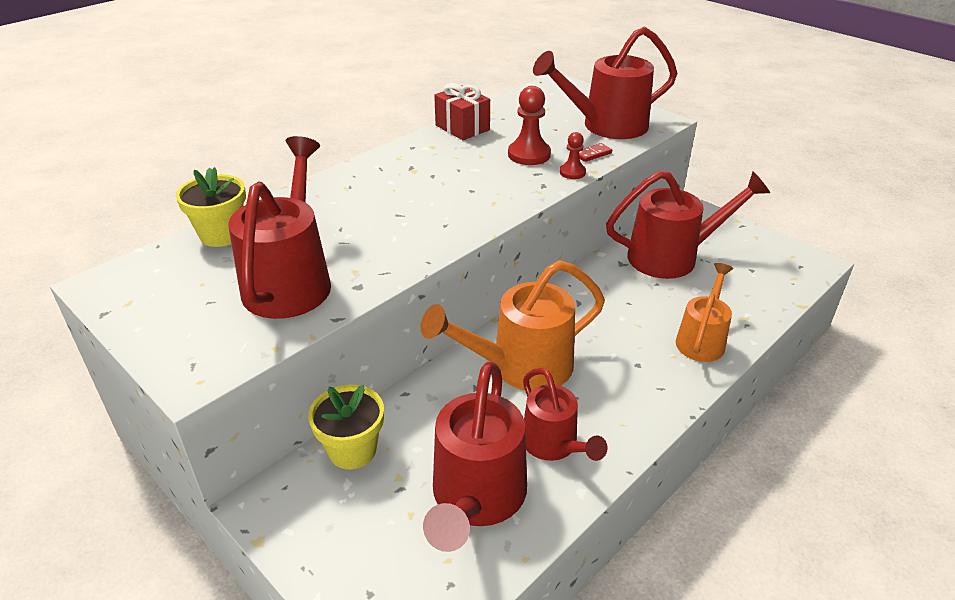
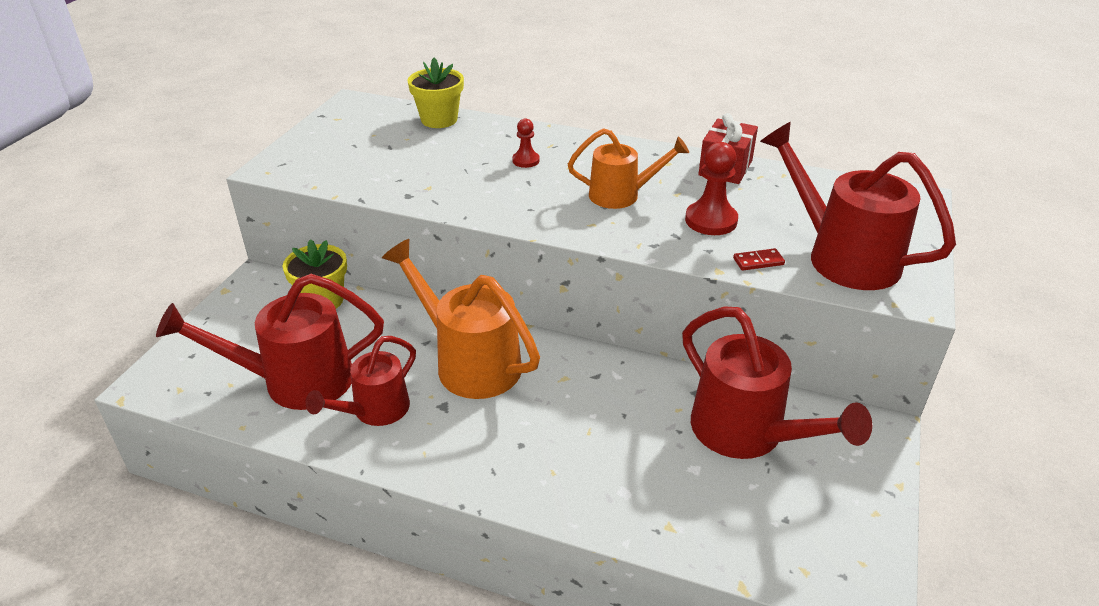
camera: 65 degrees right, 0 degrees up
red watering can [229,136,331,319] -> none
red pawn [560,132,586,179] -> red pawn moved to [512,118,540,168]
red domino [579,143,612,162] -> red domino turned 45 degrees counterclockwise [733,248,785,271]
orange watering can [676,263,733,362] -> orange watering can moved to [568,128,689,209]

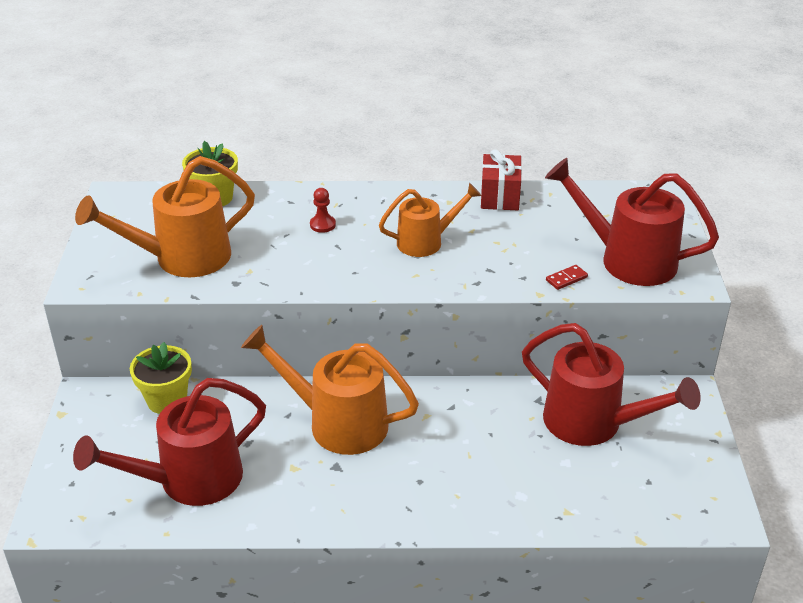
camera: 20 degrees left, 0 degrees up
red watering can [305,336,416,426] -> none
red pawn [685,142,738,235] -> none
none -> orange watering can [75,156,255,277]

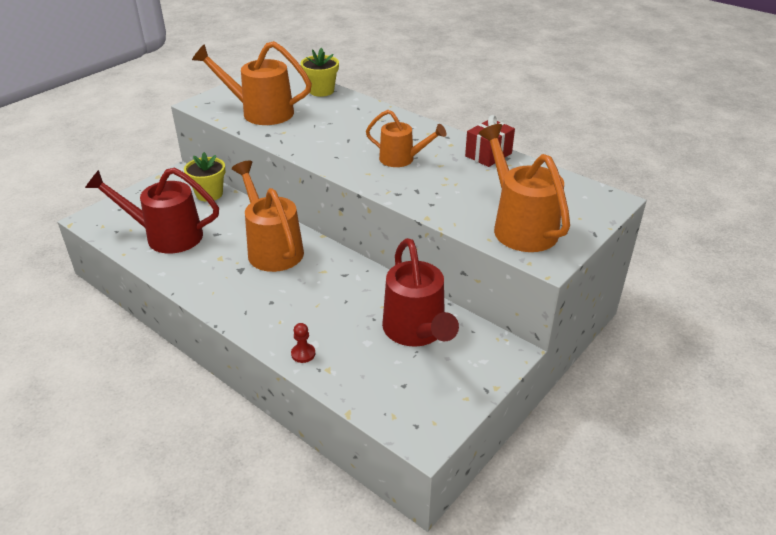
camera: 40 degrees right, 0 degrees up
red pawn [310,188,336,233] -> red pawn moved to [291,323,315,363]
red watering can [545,158,719,286] -> orange watering can [479,124,570,252]
red domino [546,265,588,290] -> none

